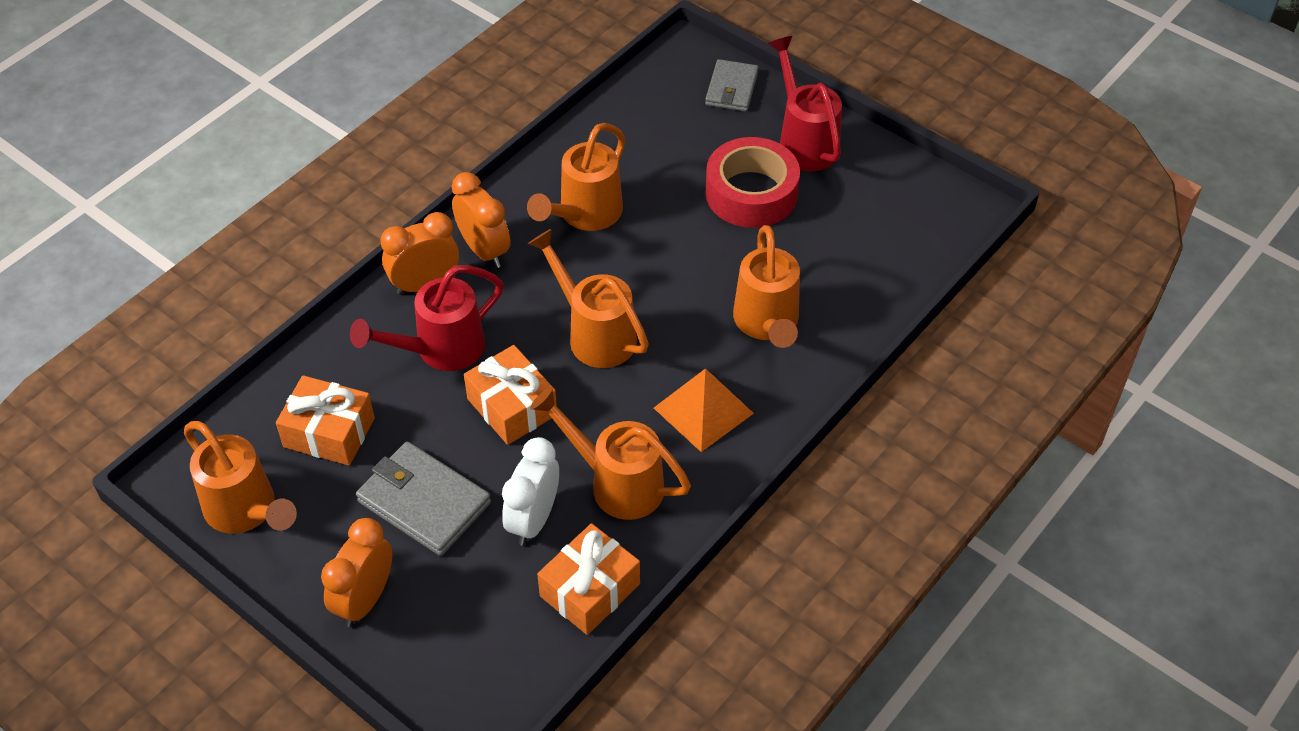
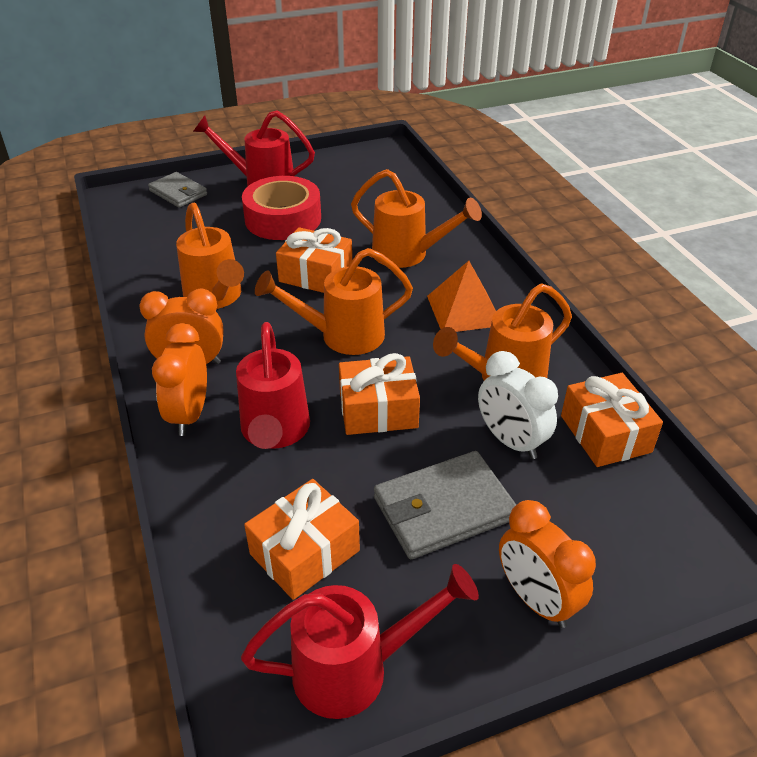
camera: 60 degrees left, 10 degrees down
orange watering can [184,421,297,534] -> red watering can [241,564,479,719]
none -> orange gift [276,227,352,293]

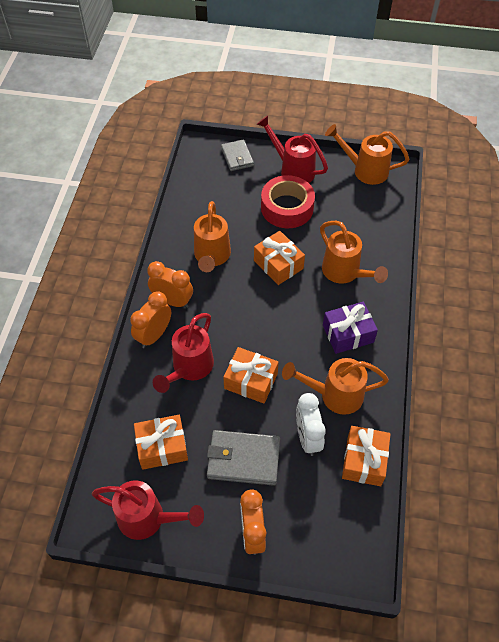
camera: 30 degrees right, 15 degrees up
orange watering can [255,248,413,355] -> orange watering can moved to [325,124,409,185]
orange pyramid [427,261,496,332] -> purple gift [323,302,378,354]

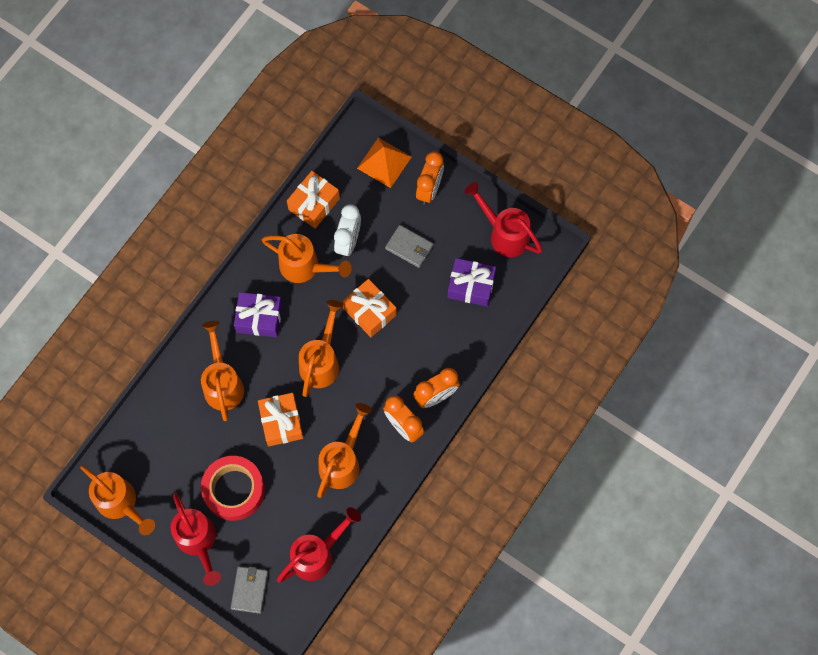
camera: 155 degrees left, 15 degrees up
orange gift [134,415,188,470] -> purple gift [447,258,496,307]
red watering can [153,313,214,393] -> red watering can moved to [277,507,361,582]
grey wallet [207,430,280,486] -> grey wallet [385,225,433,268], size x0.66
none -> orange watering can [299,300,343,397]
none -> orange pyramid [357,138,412,188]

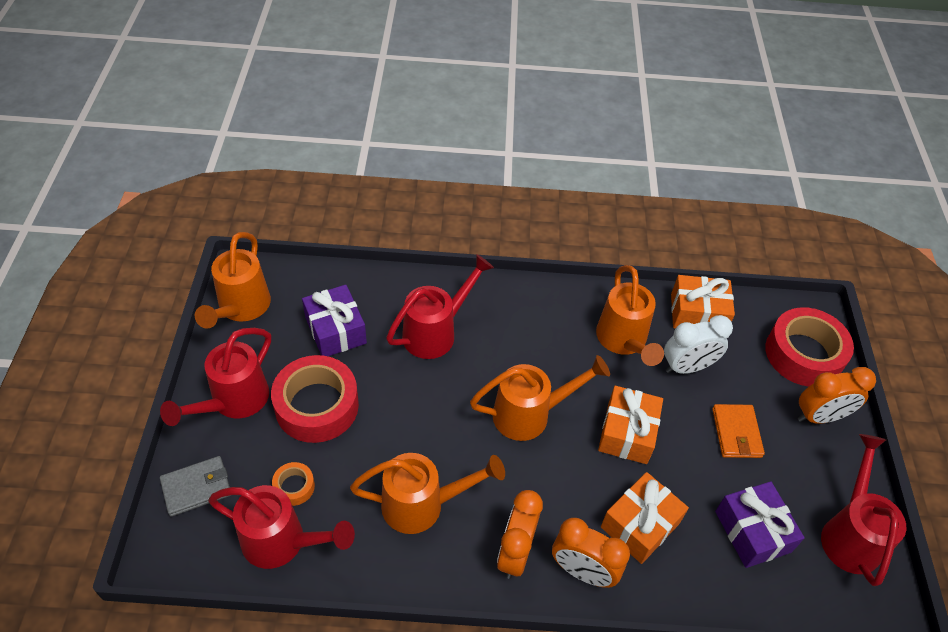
camera: 55 degrees right, 20 degrees down
orange watering can [201,321,244,421] -> red watering can [386,254,494,359]
purple gift [234,292,282,337] -> purple gift moved to [302,285,367,356]
orange gift [258,393,303,446] -> orange gift moved to [601,472,689,564]
orange pyramid [357,138,412,188] -> red tape [765,307,854,387]
grey wallet [385,225,433,268] -> orange wallet [712,404,765,458]
none -> orange tape [272,462,315,506]

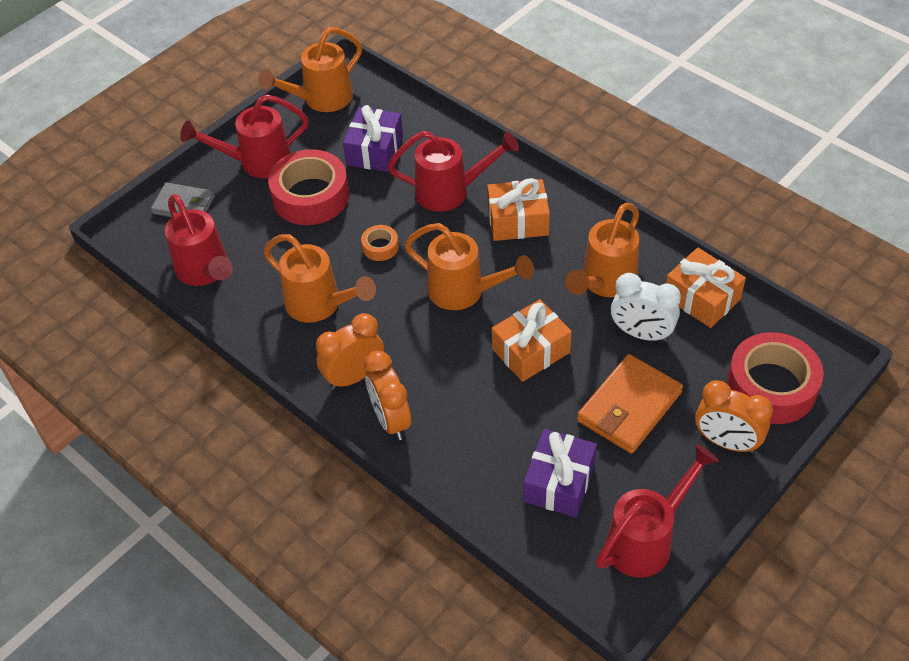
camera: 45 degrees right, 0 degrees up
orange tape [272,462,315,506] -> orange tape moved to [361,225,399,261]
orange gift [601,472,689,564] -> orange gift moved to [487,178,550,241]
orange wallet [712,404,765,458] -> orange wallet [577,354,683,454], size x1.51

